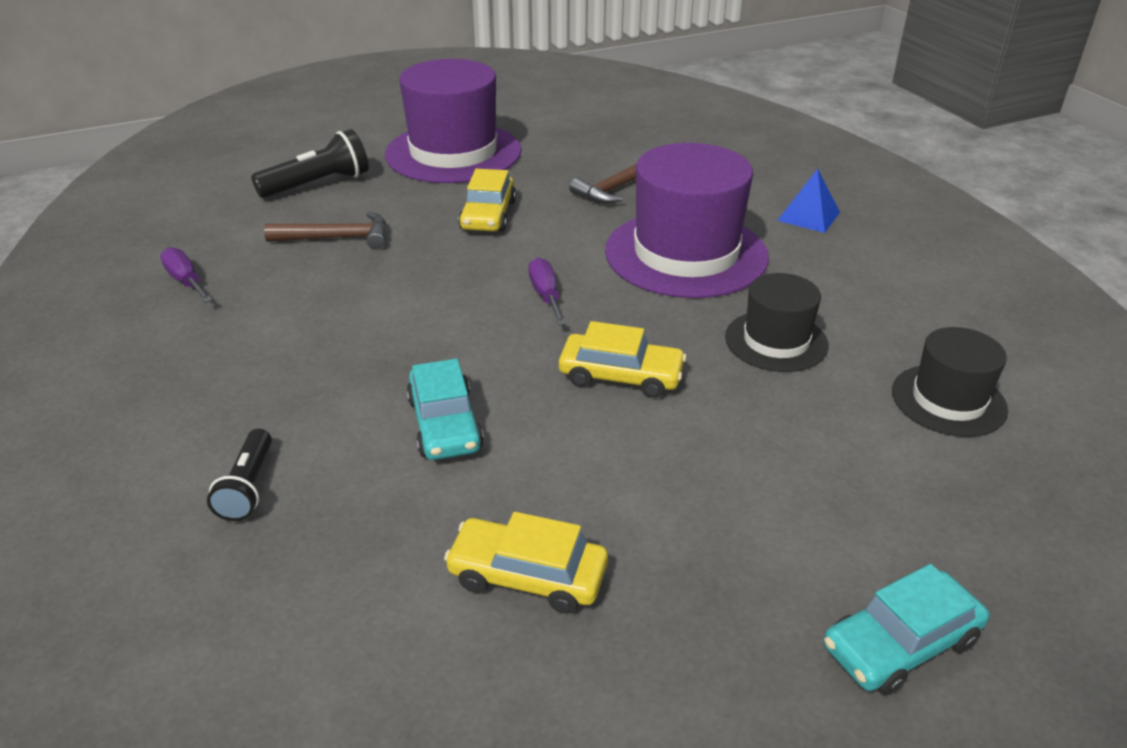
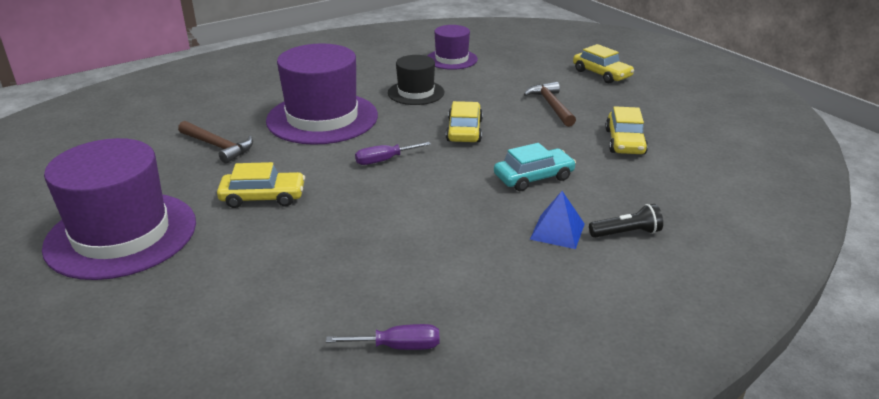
camera: 100 degrees left, 5 degrees down
purple screwdriver [160,247,212,303] -> purple screwdriver turned 135 degrees counterclockwise [326,324,439,350]
black flashlight [251,129,369,198] -> none
brown hammer [264,212,387,249] -> brown hammer moved to [524,82,576,127]
blue pyramid [777,169,840,233] -> blue pyramid moved to [530,191,585,249]
turquoise car [823,564,989,695] -> yellow car [573,44,634,83]
black hat [892,327,1008,437] -> purple hat [428,25,478,70]

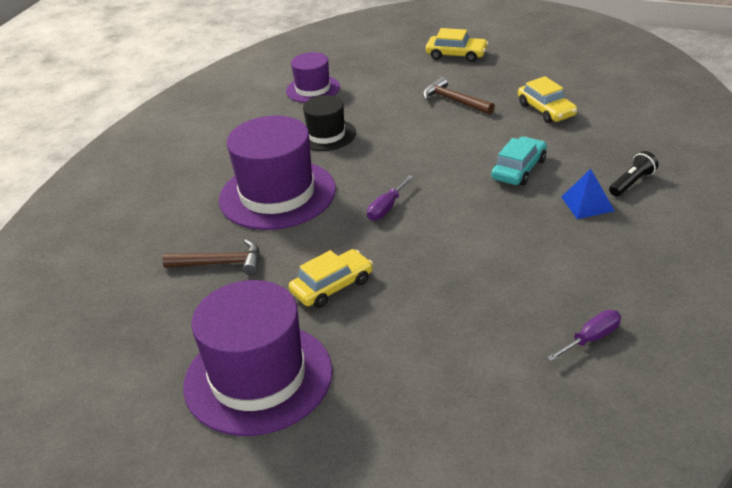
camera: 30 degrees left, 5 degrees up
yellow car [446,101,483,142] -> none

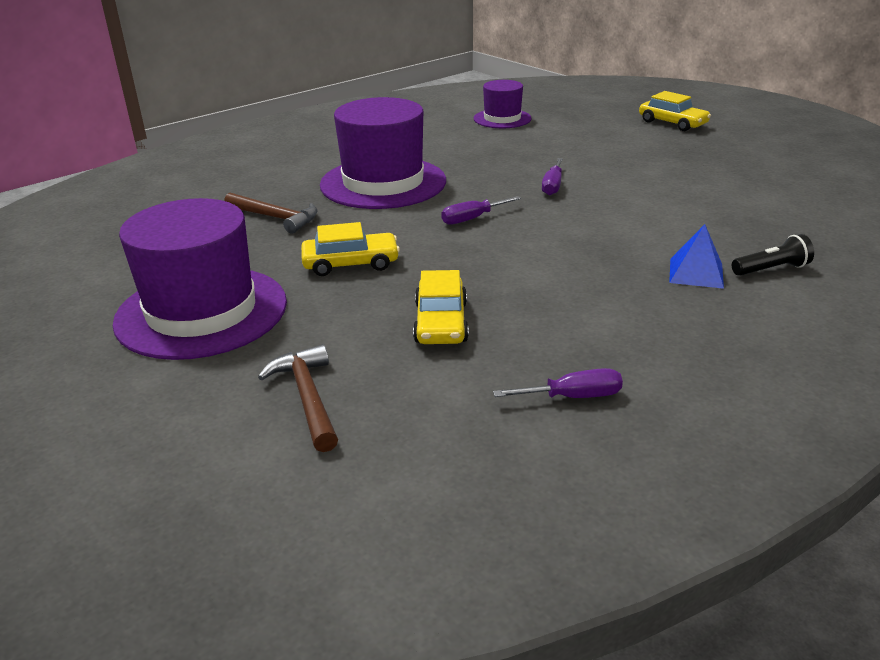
camera: 25 degrees right, 5 degrees down
black hat [303,95,356,151] -> none
brown hammer [423,77,495,115] -> brown hammer moved to [258,344,338,452]
turquoise car [491,137,547,185] -> none
yellow car [518,76,577,123] -> yellow car moved to [413,270,469,344]
none -> purple screwdriver [542,158,563,195]

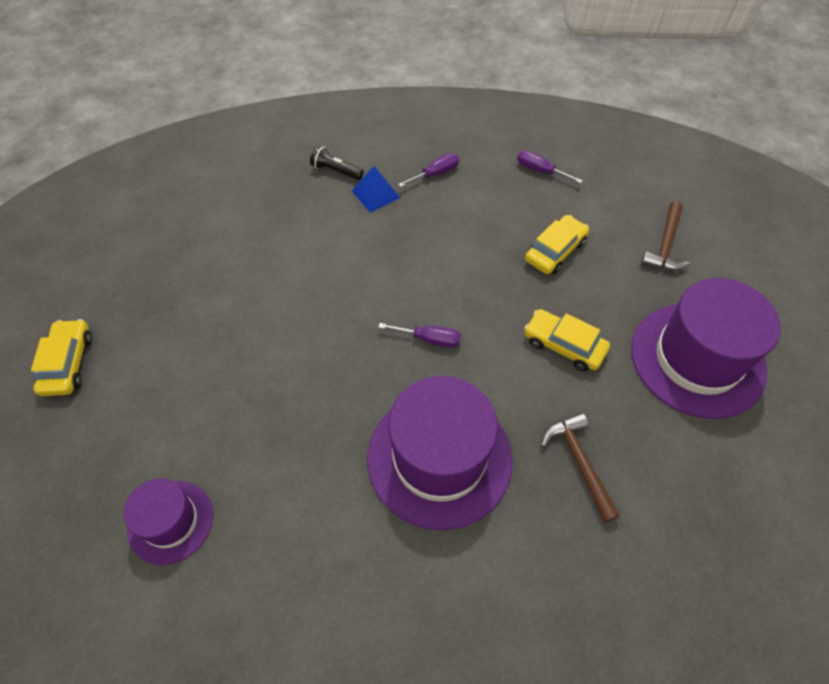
camera: 140 degrees left, 25 degrees up
purple screwdriver [542,158,563,195] -> purple screwdriver moved to [398,153,459,187]

